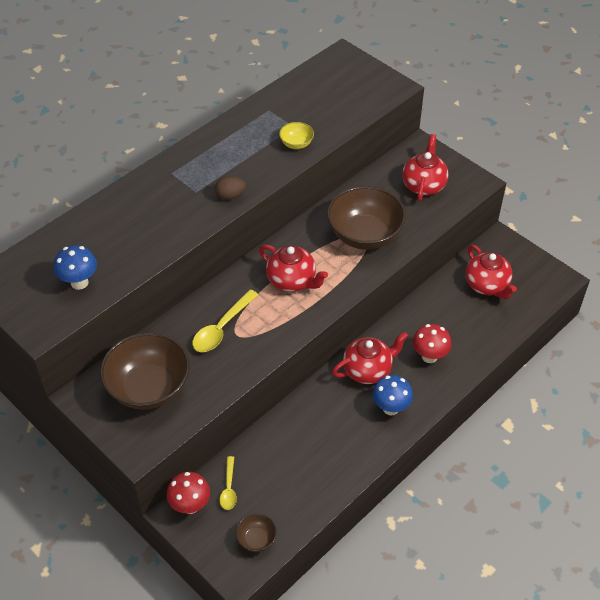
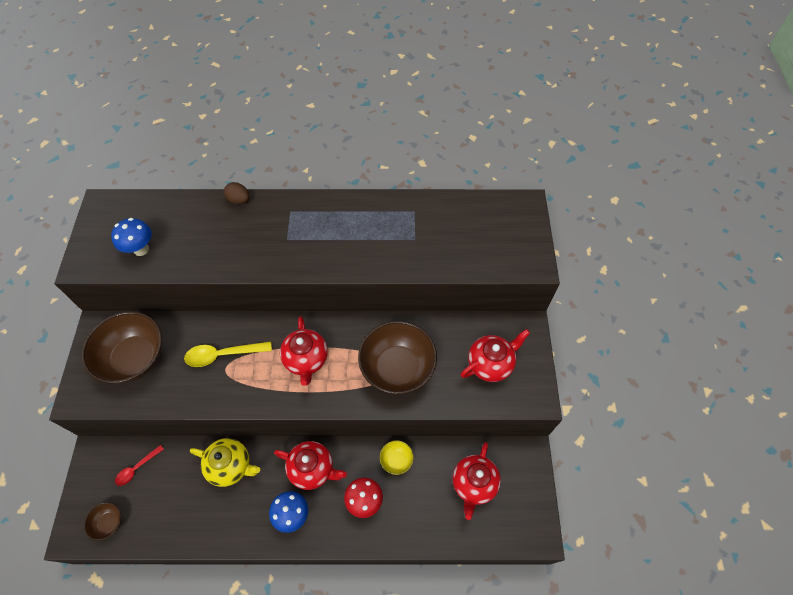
camera: 45 degrees right, 10 degrees up
red mushroom [167,472,210,514] -> none
brown egg [215,176,246,200] -> brown egg moved to [224,182,250,204]
yellow spoon [220,456,237,510] -> red spoon [115,445,164,486]
yellow bowl [279,122,314,149] -> yellow bowl moved to [380,440,414,475]
none -> yellow teapot [190,438,260,487]

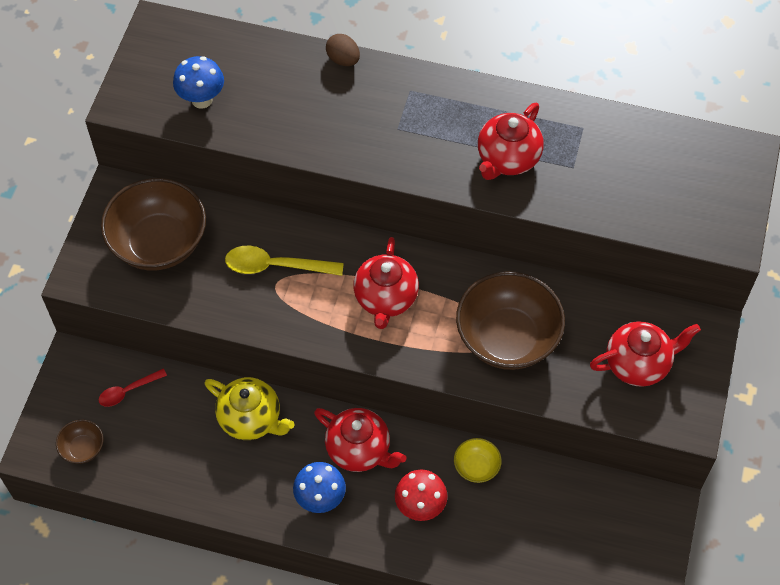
camera: 15 degrees right, 0 degrees up
red teapot [453,442,501,520] -> red teapot moved to [478,102,544,180]

